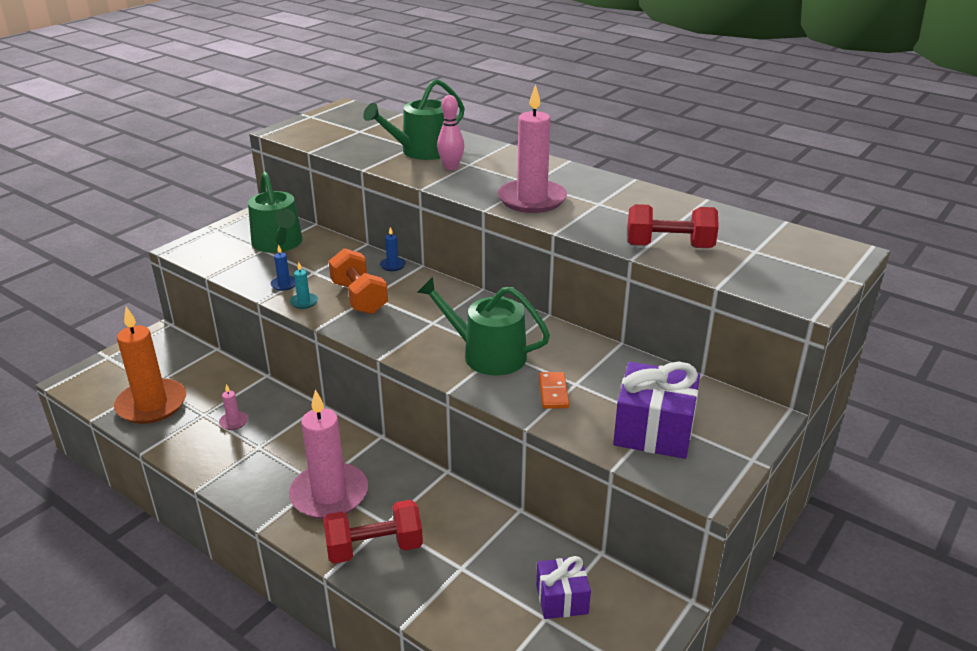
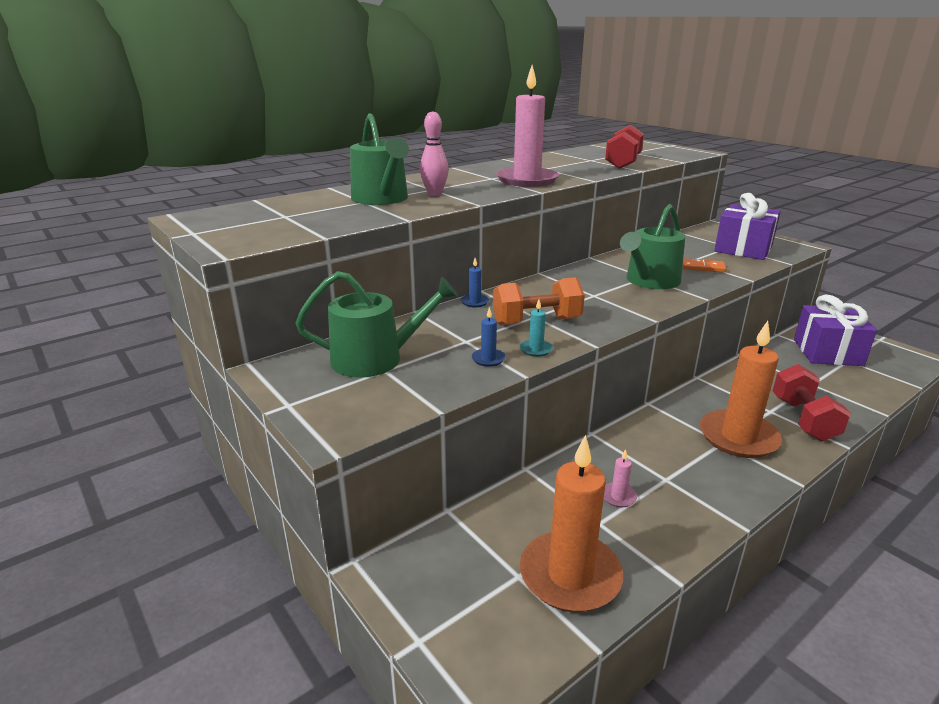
camera: 75 degrees left, 5 degrees down
pink candle [289,389,368,519] -> orange candle [700,321,782,458]
purple gift [536,556,591,619] -> purple gift [794,295,877,366], size x1.66

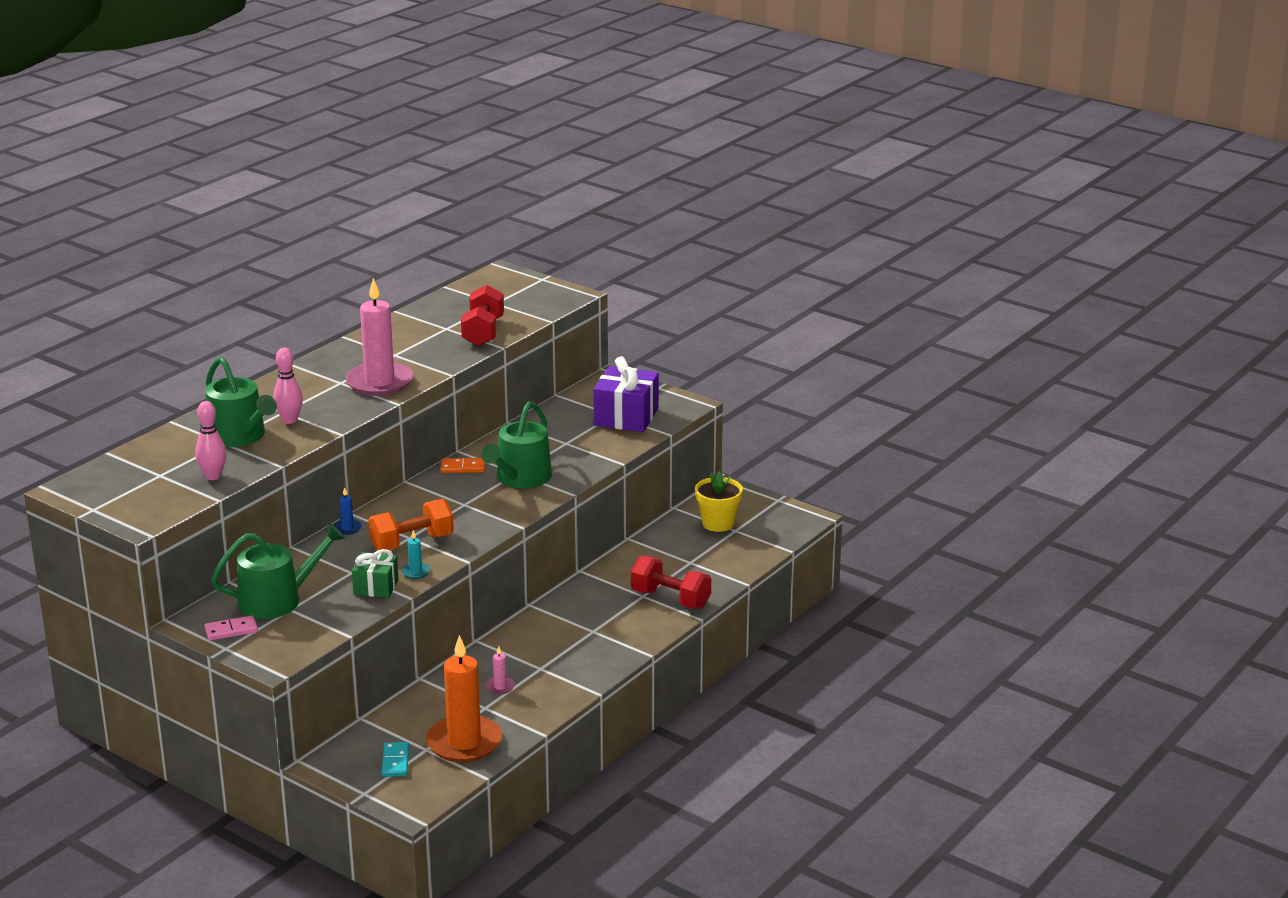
camera: 15 degrees left, 0 degrees up
blue candle [472,307,506,367] -> green gift [352,549,398,598]
orange domino [683,258,726,273] -> orange domino moved to [440,458,485,473]
orange candle [700,321,782,458] -> none
red dumbbell [773,364,851,441] -> red dumbbell turned 45 degrees counterclockwise [631,556,711,609]
purple gift [794,295,877,366] -> yellow flower pot [695,471,743,532]
none -> pink bowling pin [195,401,227,480]
none -> pink domino [204,615,258,640]
none -> turquoise domino [382,742,409,777]

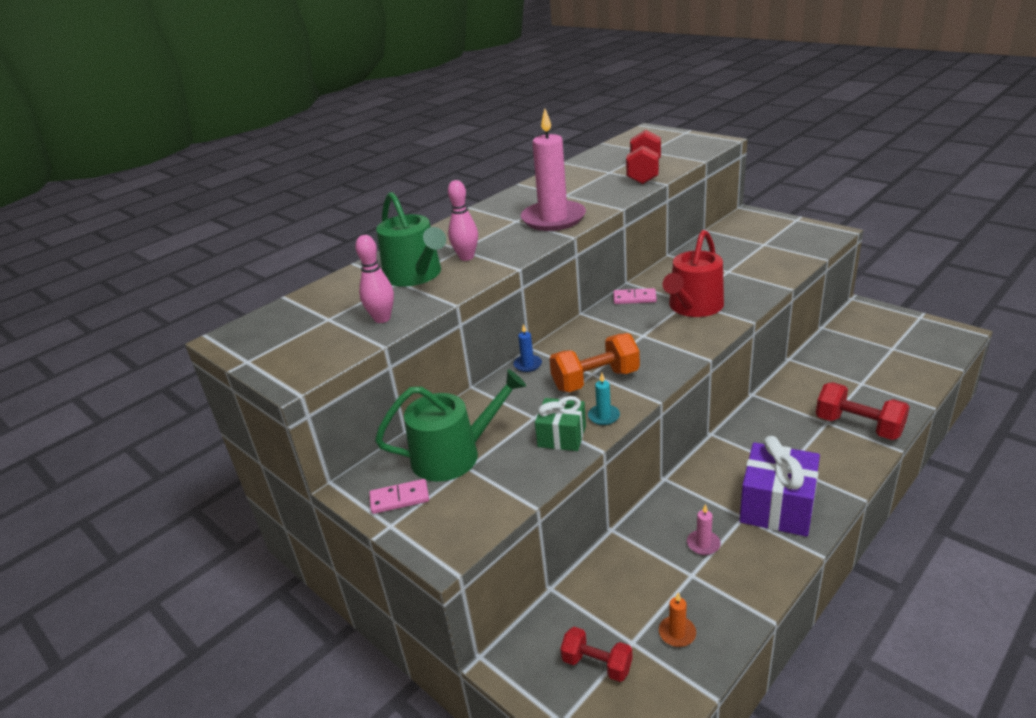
camera: 10 degrees right, 5 degrees up
turquoise domino [382,742,409,777] -> red dumbbell [560,627,632,682]
orange candle [426,635,502,763] -> orange candle [659,592,696,647], size x0.40
orange domino [440,458,485,473] -> pink domino [613,288,657,304]
green watering can [481,402,552,488] -> red watering can [662,230,724,317]
purple gift [593,356,659,432] -> purple gift moved to [739,436,820,537]
yellow flower pot [695,471,743,532] -> none

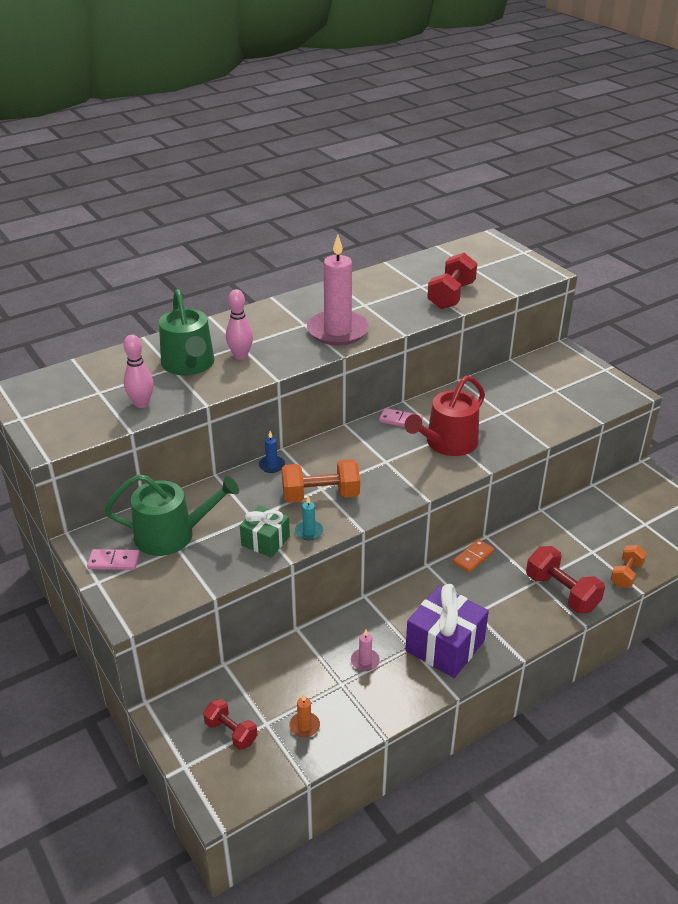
camera: 10 degrees right, 5 degrees up
none -> orange domino [453,539,494,573]
none -> orange dumbbell [611,545,647,588]

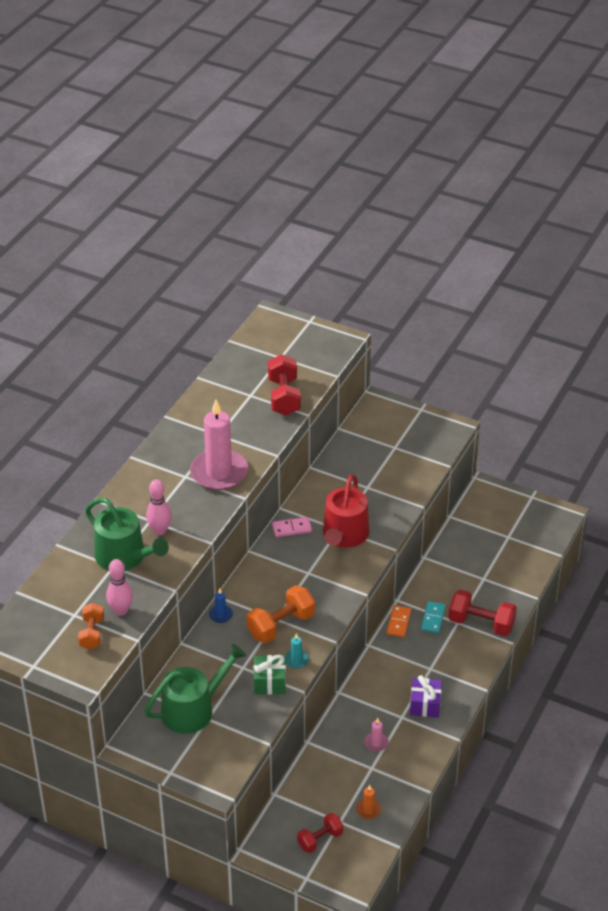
camera: 30 degrees left, 5 degrees up
pink domino [87,549,140,570] -> none
red dumbbell [203,699,258,750] -> red dumbbell turned 45 degrees counterclockwise [297,813,343,853]
purple gift [405,584,489,678] -> purple gift [410,675,442,718], size x0.60
orange dumbbell [611,545,647,588] -> orange dumbbell moved to [78,603,104,650]
none -> turquoise domino [421,601,446,633]

